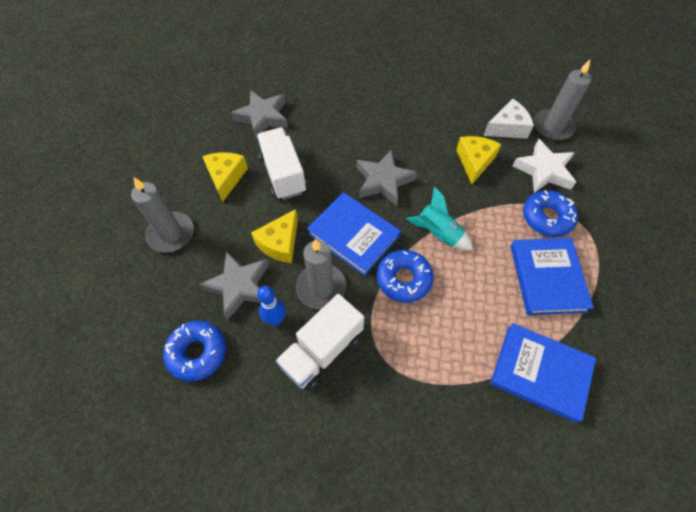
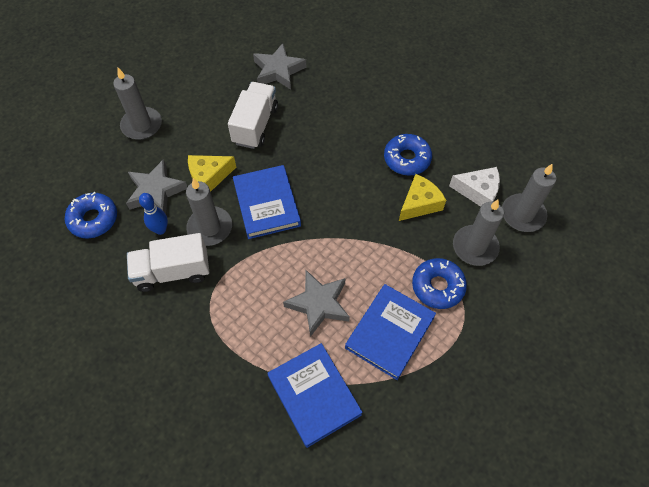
camera: 35 degrees right, 0 degrees up
yellow cheese [202,153,248,202] -> none
grey star [357,150,417,206] -> grey star moved to [283,270,350,337]
blue donut [377,250,434,303] -> blue donut moved to [384,134,432,176]
turquoise rocket [407,187,473,250] -> none
white star [512,139,576,193] -> grey candle [453,199,504,266]

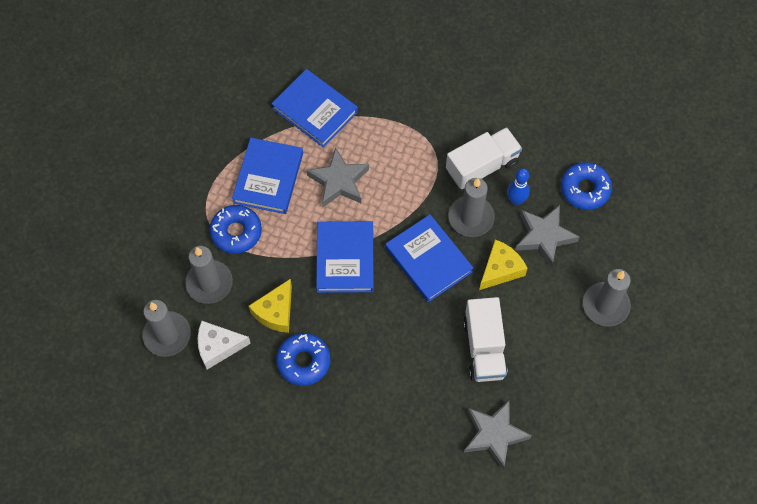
camera: 160 degrees right, 5 degrees up
none -> blue book [316,221,374,293]

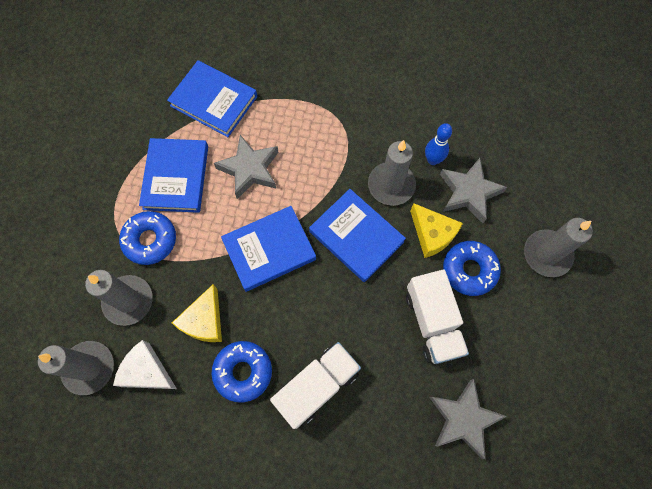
camera: 10 degrees left, 5 degrees up
white cheese [198,321,251,370] -> white cheese turned 45 degrees clockwise [113,340,177,389]
blue book [316,221,374,293] -> blue book turned 75 degrees clockwise [221,206,316,292]
white truck [446,127,522,189] -> white truck moved to [270,342,361,429]
yellow cheese [479,240,528,290] -> yellow cheese turned 105 degrees clockwise [410,203,463,258]
blue donut [561,162,612,210] -> blue donut moved to [443,241,501,296]

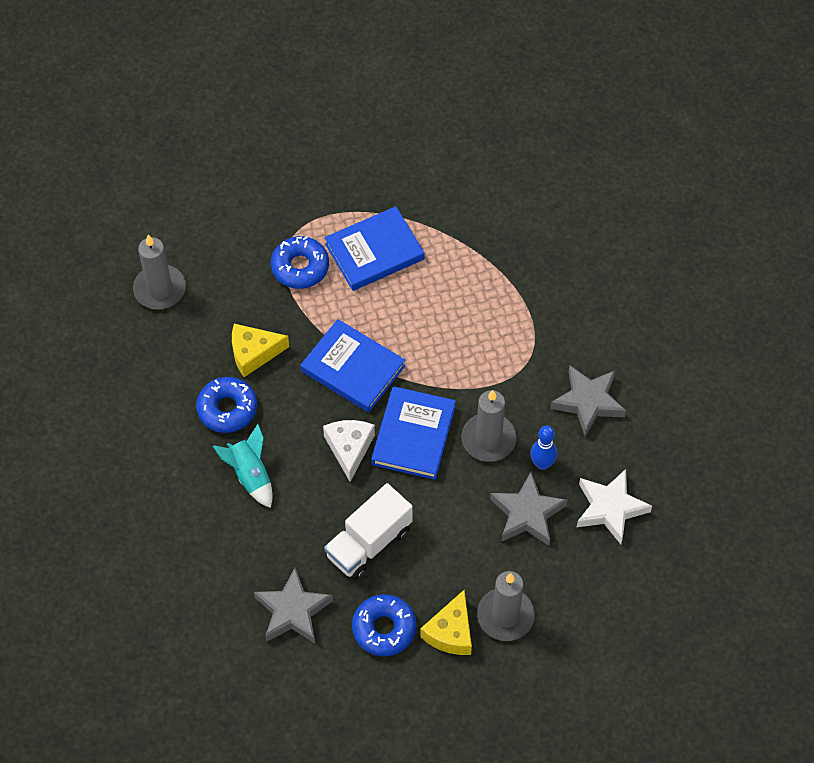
camera: 60 degrees right, 10 degrees down
grey candle [85,270,153,326] -> none
white cheese [113,340,177,389] -> white cheese moved to [323,420,375,482]
blue book [167,60,257,137] -> none
grey star [214,135,278,199] -> grey star moved to [550,365,626,437]
white truck [270,342,361,429] -> turquoise rocket [213,424,273,508]
yellow cheese [410,203,463,258] -> yellow cheese moved to [420,590,472,655]
blue donut [443,241,501,296] -> blue donut moved to [352,594,416,656]
none -> white star [577,469,652,544]

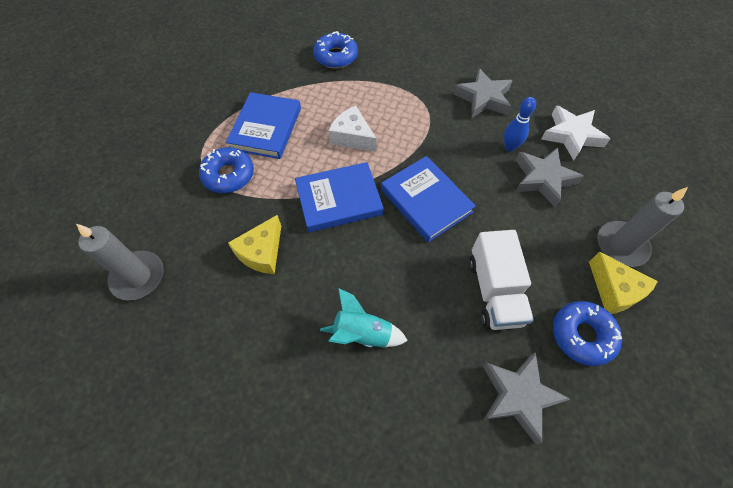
camera: 50 degrees left, 0 degrees up
blue donut [196,377,257,433] -> blue donut moved to [313,31,358,68]
white cheese [323,420,375,482] -> white cheese moved to [328,106,377,152]
grey candle [462,390,516,462] -> none

